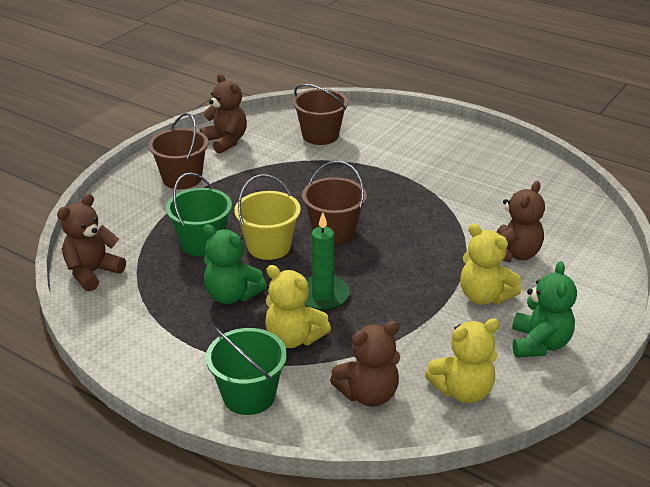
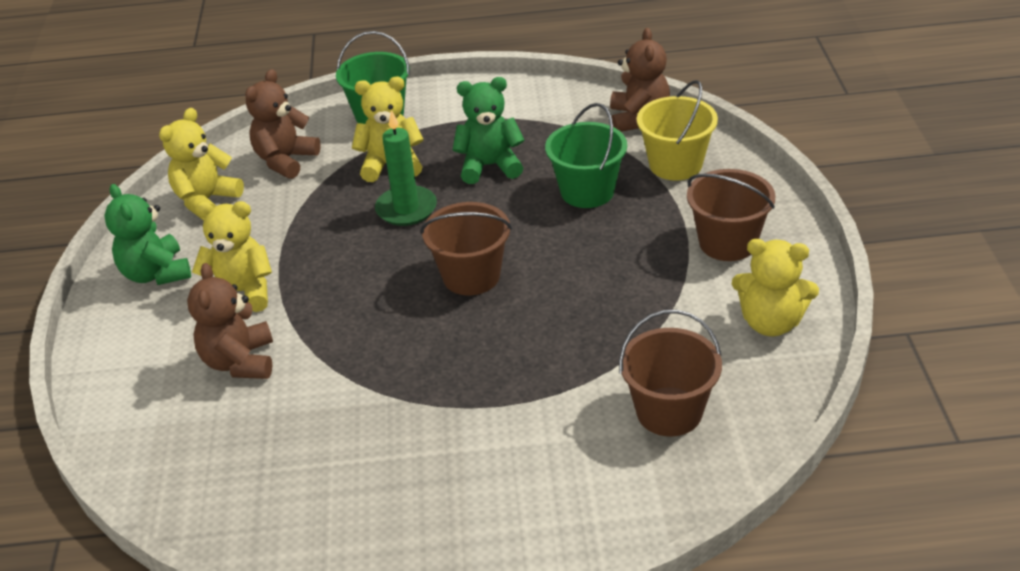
camera: 145 degrees right, 5 degrees up
brown teddy bear [199,74,247,154] -> yellow teddy bear [732,239,819,336]
yellow bucket [234,174,301,260] -> yellow bucket moved to [637,80,718,181]

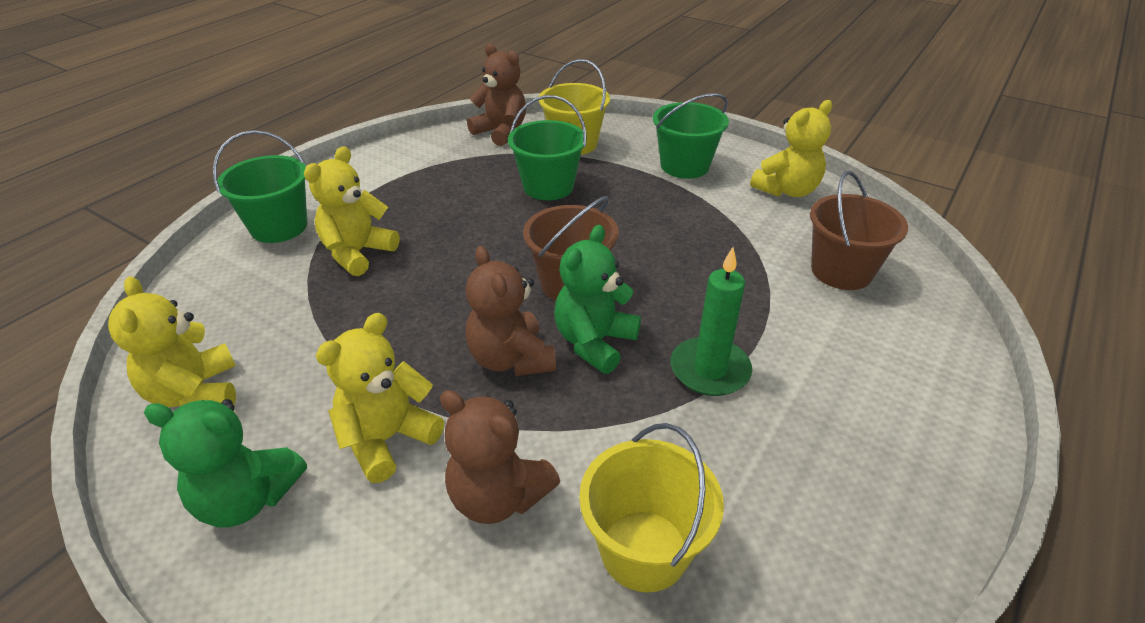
camera: 55 degrees left, 0 degrees up
brown teddy bear [245,69,321,179] -> brown teddy bear moved to [465,246,556,376]
green candle [375,110,437,226] -> green candle moved to [671,247,752,396]
green teddy bear [453,77,525,184] -> green teddy bear moved to [554,225,641,374]
brown bucket [687,169,776,261] -> green bucket [653,93,729,179]
none -> yellow bucket [579,423,724,592]

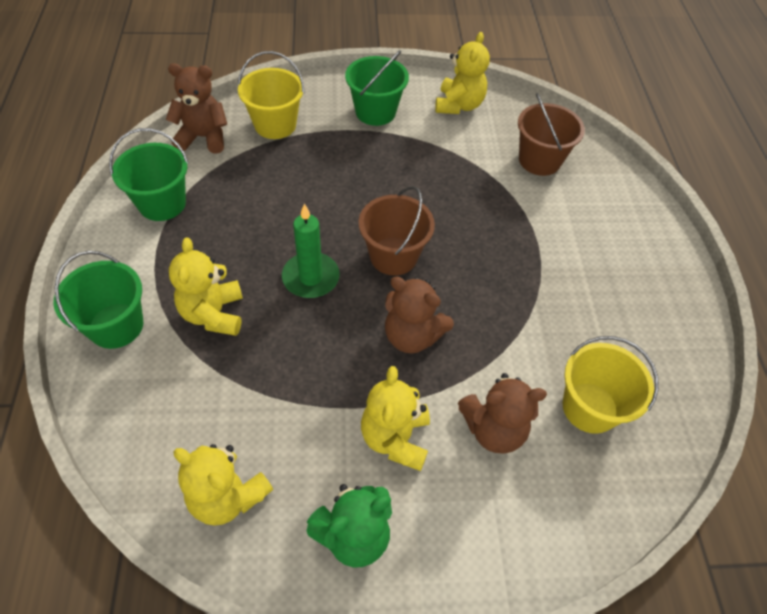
camera: 40 degrees left, 15 degrees up
green bucket [508,95,587,200] -> green bucket moved to [109,128,188,221]
green teddy bear [554,225,641,374] -> none
green candle [671,247,752,396] -> green candle moved to [282,203,340,298]

